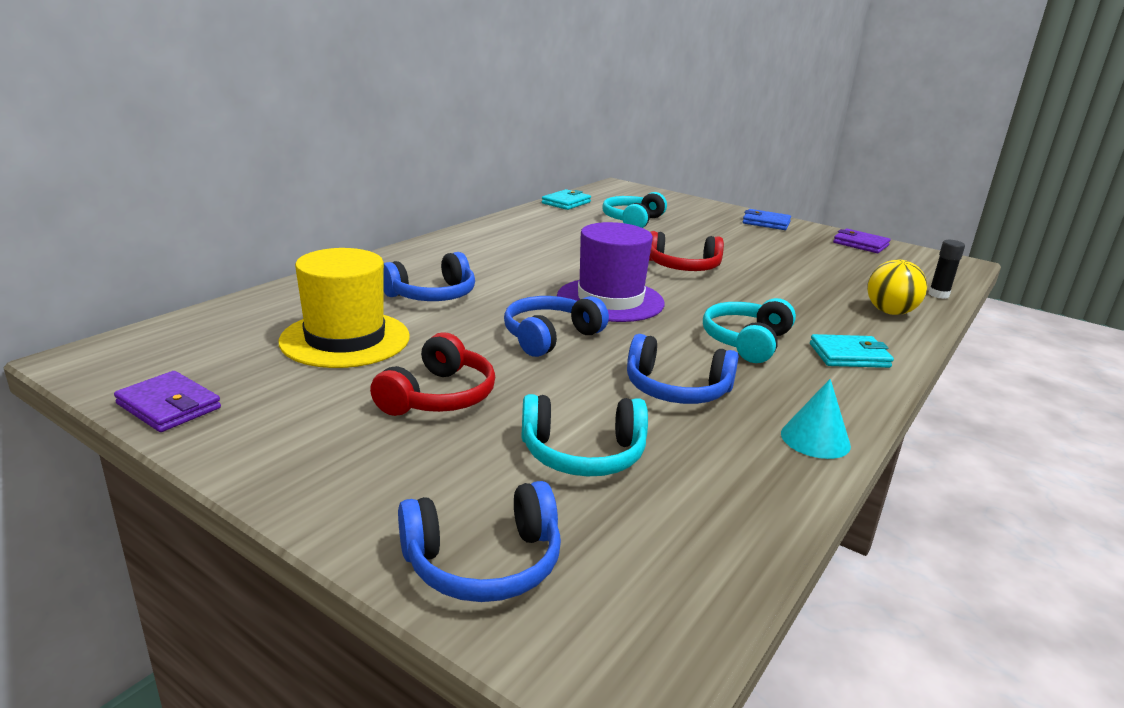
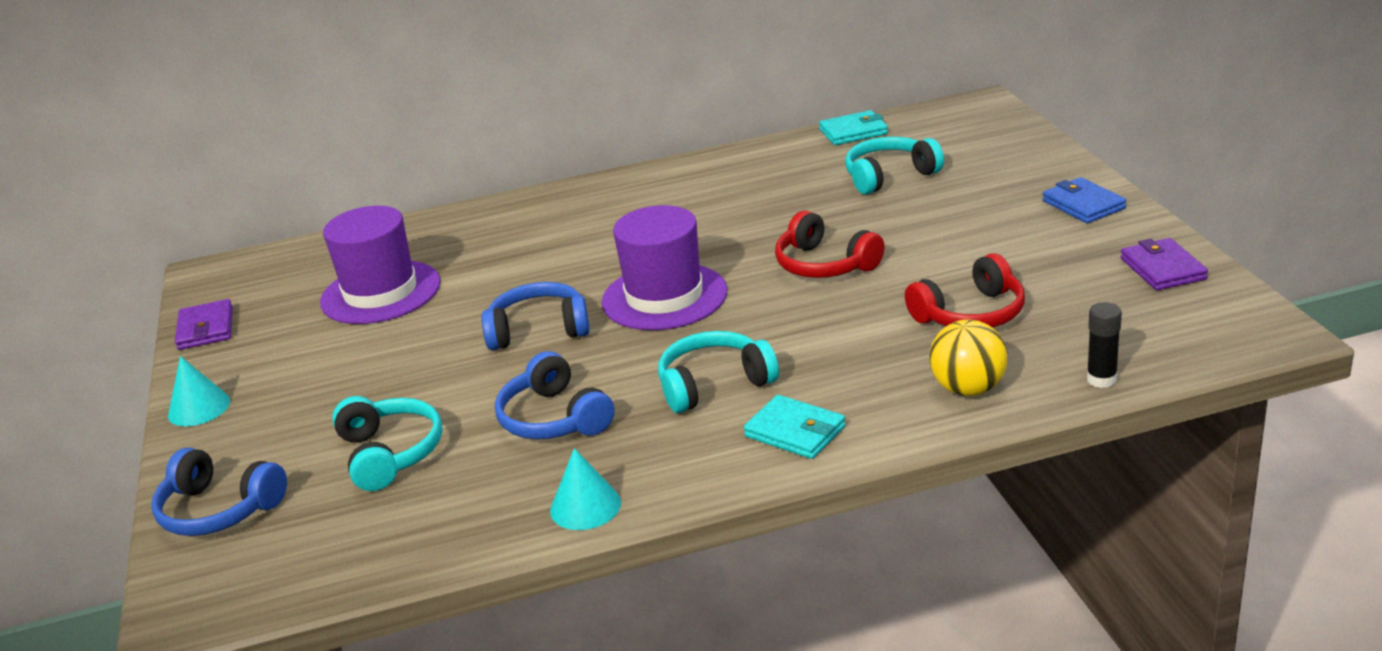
camera: 45 degrees right, 5 degrees up
yellow hat [278,248,410,368] -> purple hat [320,206,440,324]
red headphones [370,332,495,416] -> red headphones moved to [905,253,1025,328]
blue headphones [384,252,475,301] -> none
turquoise headphones [521,394,648,476] -> turquoise headphones turned 150 degrees counterclockwise [332,396,443,491]
none -> turquoise cone [168,356,230,426]

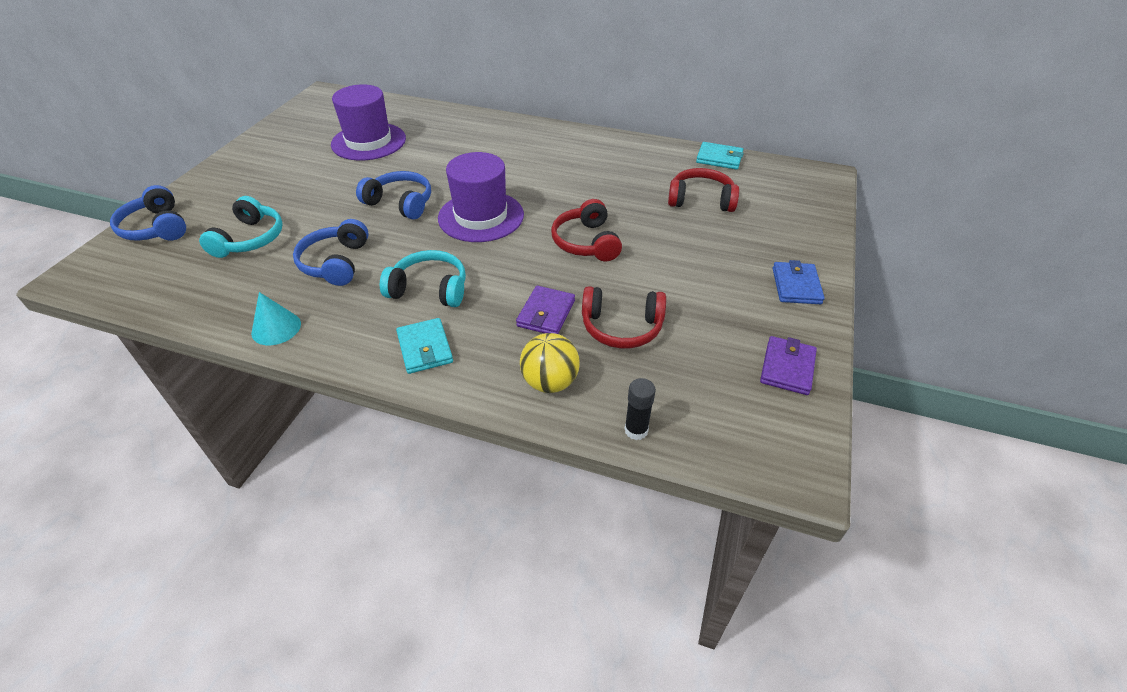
camera: 30 degrees right, 15 degrees up
turquoise cone [168,356,230,426] -> none
purple wallet [175,299,233,350] -> purple wallet moved to [516,286,575,334]
turquoise headphones [845,137,944,194] -> red headphones [668,168,739,212]

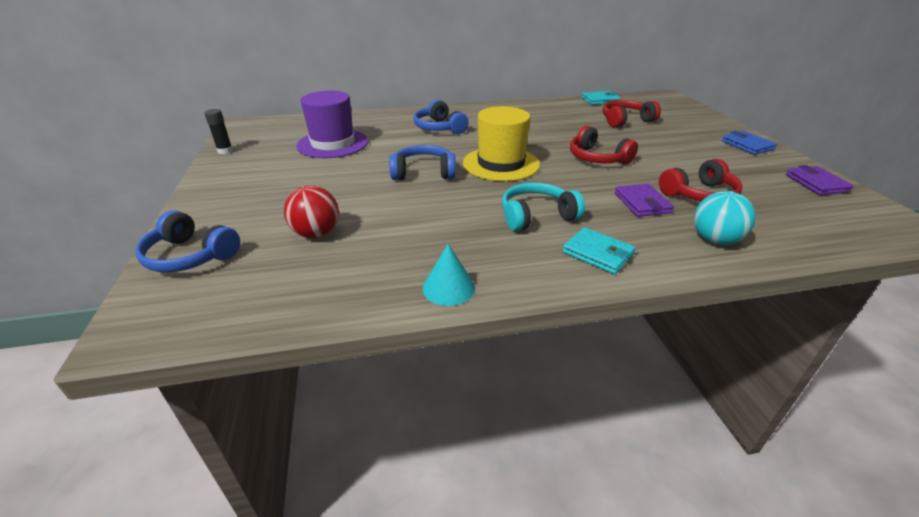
camera: 30 degrees left, 10 degrees down
turquoise headphones [199,196,283,258] -> red ball [284,185,339,238]
blue headphones [293,219,369,286] -> blue headphones moved to [414,100,469,134]
purple hat [438,152,524,242] -> yellow hat [463,106,540,181]
yellow ball [520,333,580,393] -> turquoise ball [694,191,756,245]
black glue stick [624,378,656,440] -> black glue stick moved to [204,109,233,154]

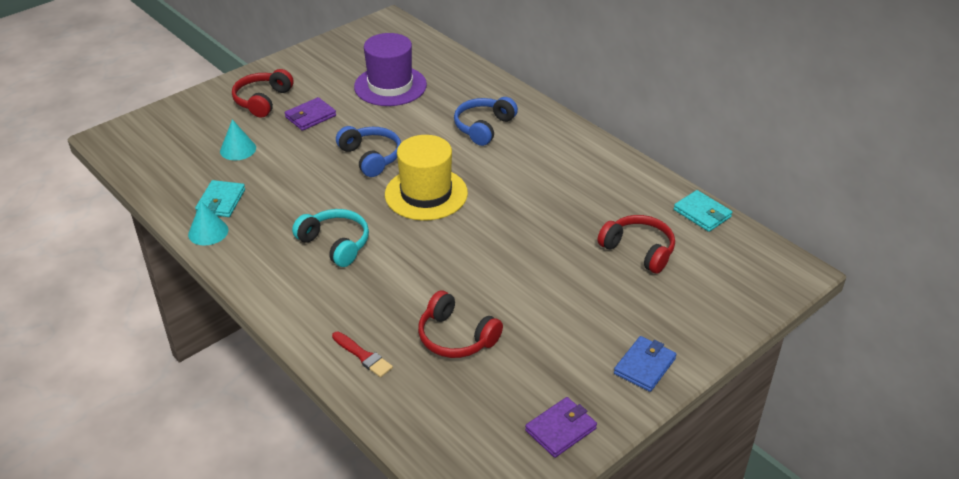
camera: 60 degrees right, 5 degrees up
blue headphones [135,210,240,272] -> none
black glue stick [204,109,233,154] -> none
red ball [284,185,339,238] -> turquoise cone [220,119,256,160]
turquoise wallet [562,227,636,274] -> turquoise wallet moved to [195,180,245,217]
red headphones [570,126,638,164] -> red headphones moved to [232,69,294,118]
purple wallet [615,184,674,217] -> purple wallet moved to [285,97,336,131]
turquoise ball [694,191,756,245] -> red brush [332,332,393,377]

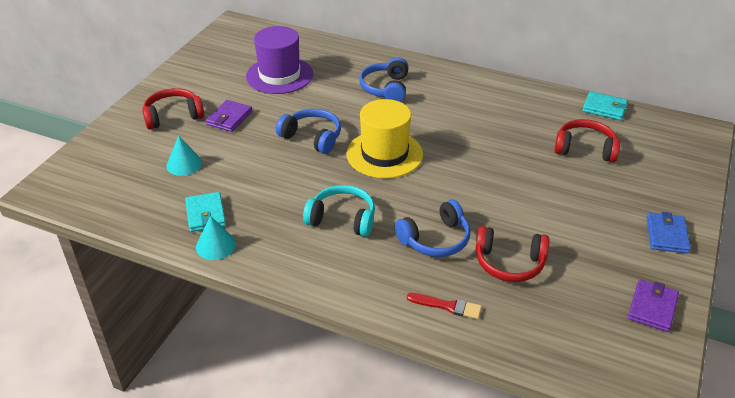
camera: 25 degrees left, 0 degrees up
red headphones [232,69,294,118] -> red headphones turned 75 degrees clockwise [142,88,204,129]
none -> blue headphones [395,200,470,257]

